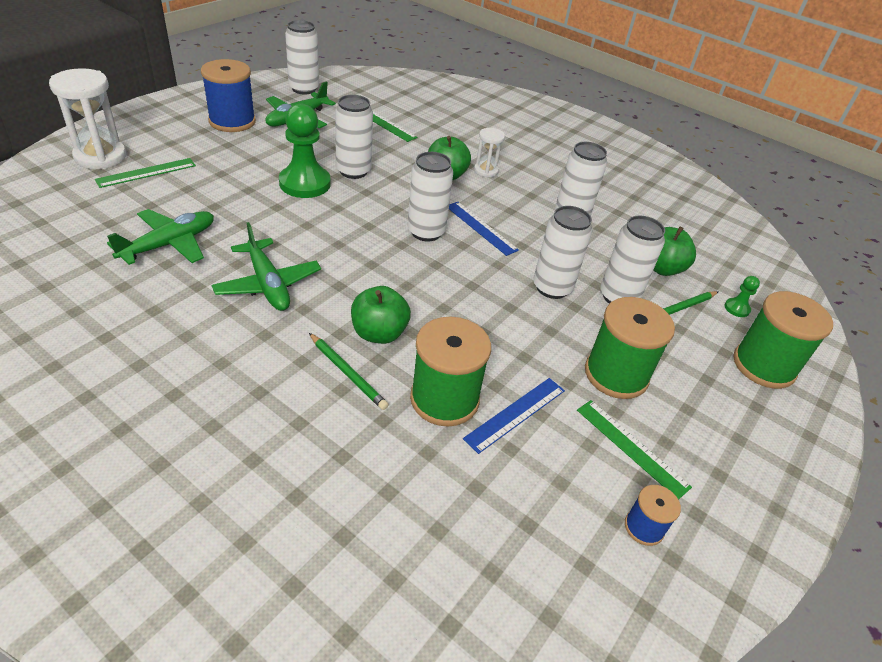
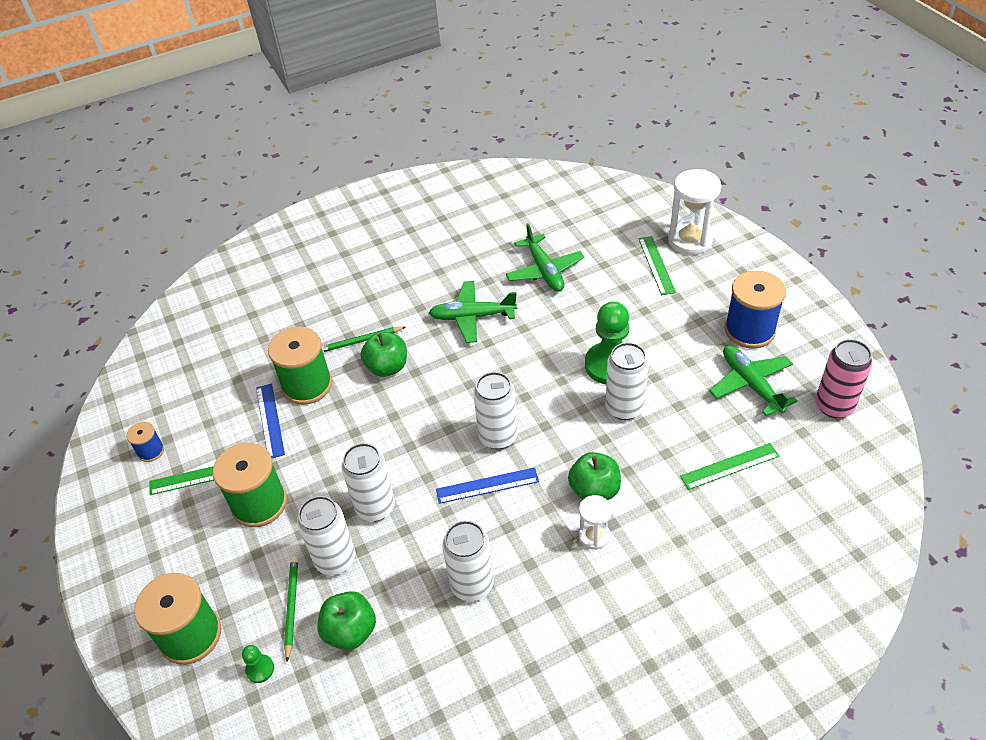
camera: 125 degrees right, 5 degrees up
white can [285,20,319,95] -> pink can [815,339,873,418]

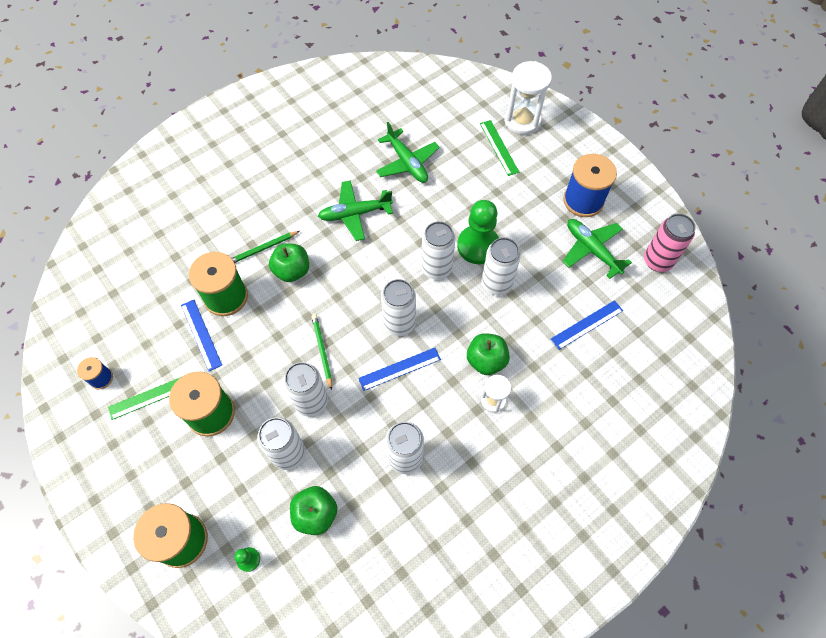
camera: 15 degrees left, 15 degrees up
green pencil [284,557,298,662] -> green pencil moved to [312,314,332,390]
green ruler [680,443,779,490] -> blue ruler [551,300,623,350]
none -> white can [421,221,456,280]

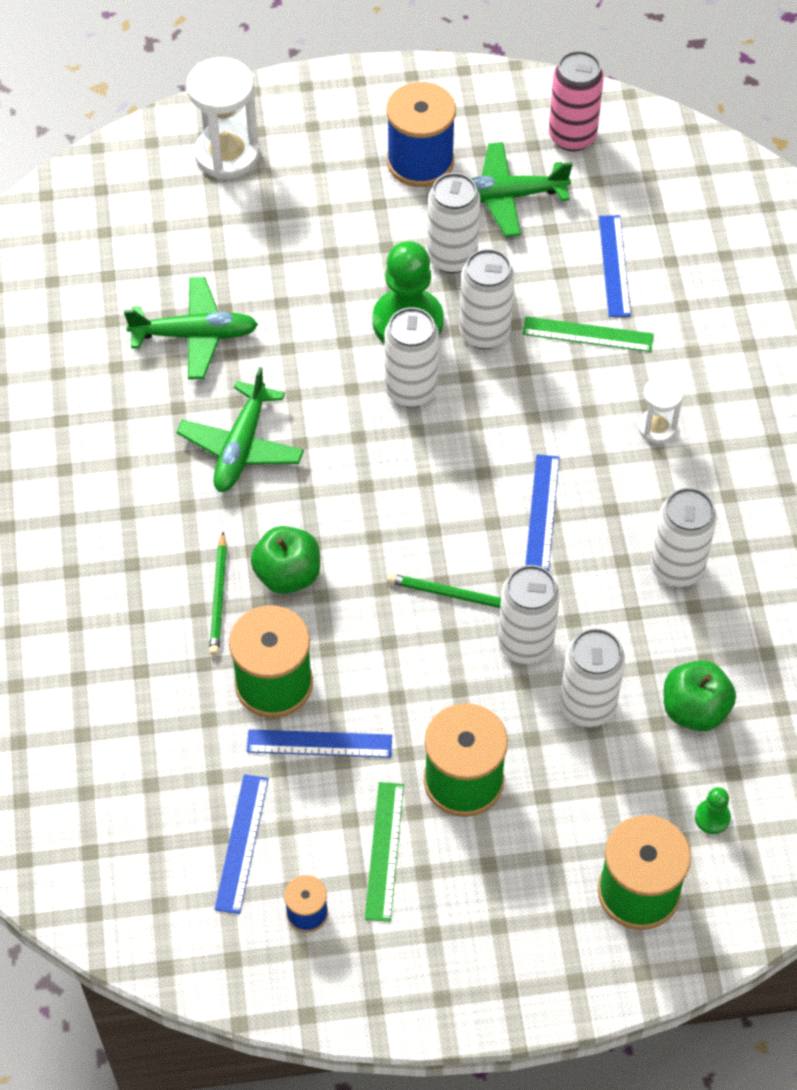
camera: 60 degrees left, 5 degrees down
white can [381,279,416,336] -> white can moved to [427,173,480,273]
green apple [467,333,510,375] -> none
green ruler [480,120,519,176] -> green ruler moved to [523,316,654,352]
none -> blue ruler [214,774,268,914]

